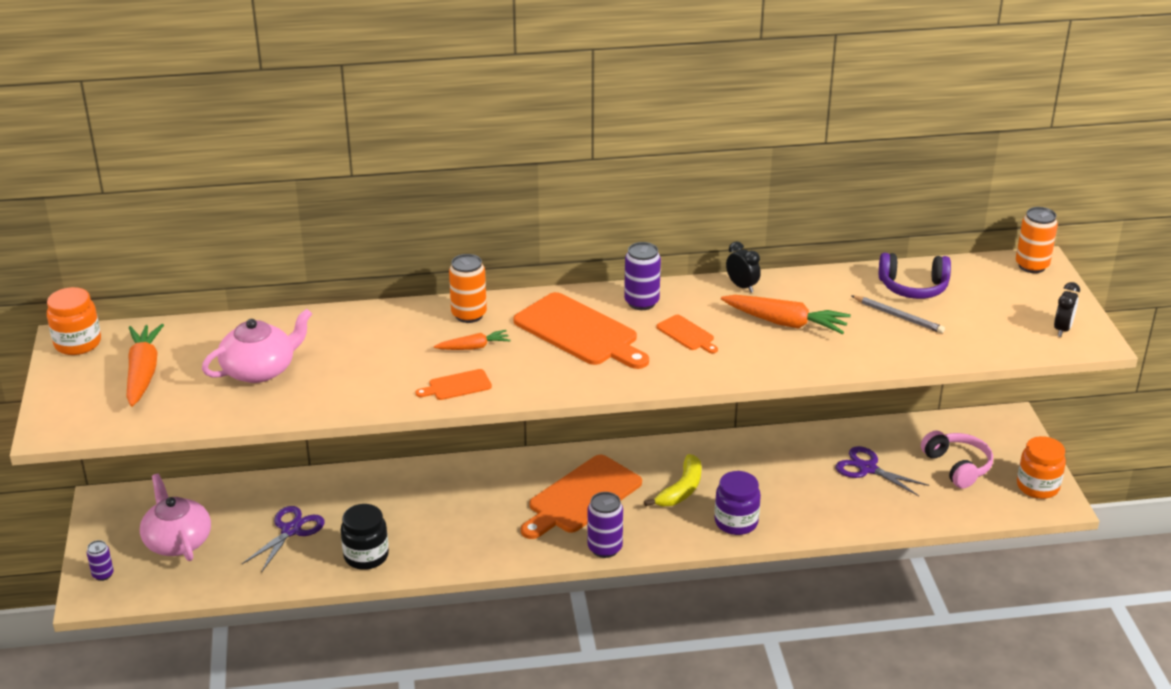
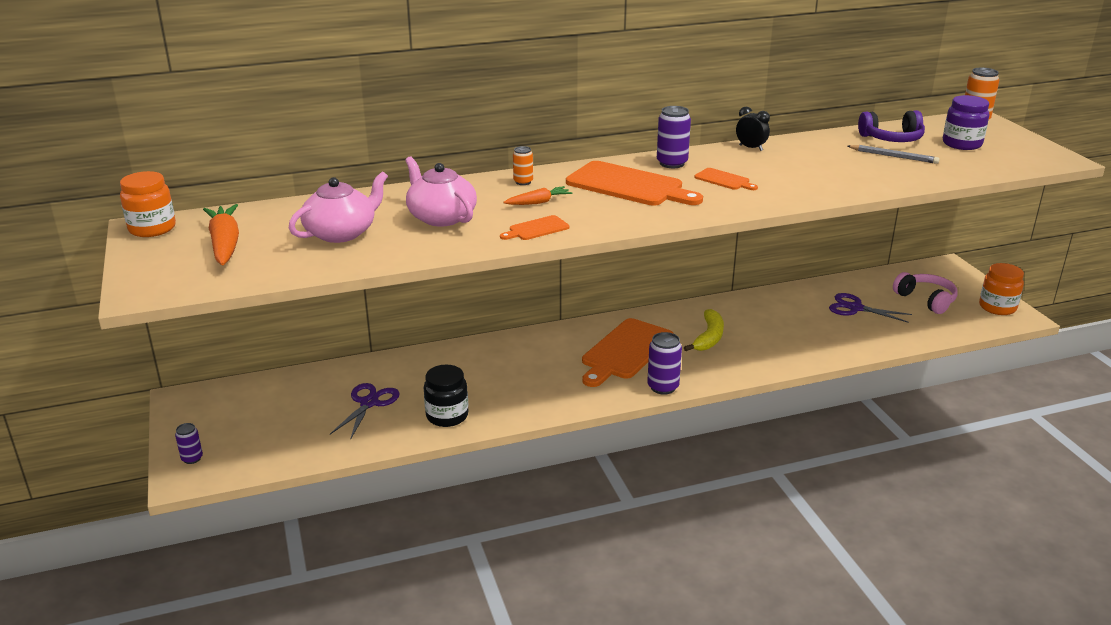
camera: 10 degrees left, 5 degrees down
pink teapot [140,474,211,561] -> pink teapot moved to [405,156,477,227]
orange can [449,254,487,323] -> orange can [513,146,533,185], size x0.61
purple jar [715,471,761,535] -> purple jar moved to [943,95,989,150]
orange carrot [721,295,851,334] -> none
black clock [1054,282,1080,337] -> none

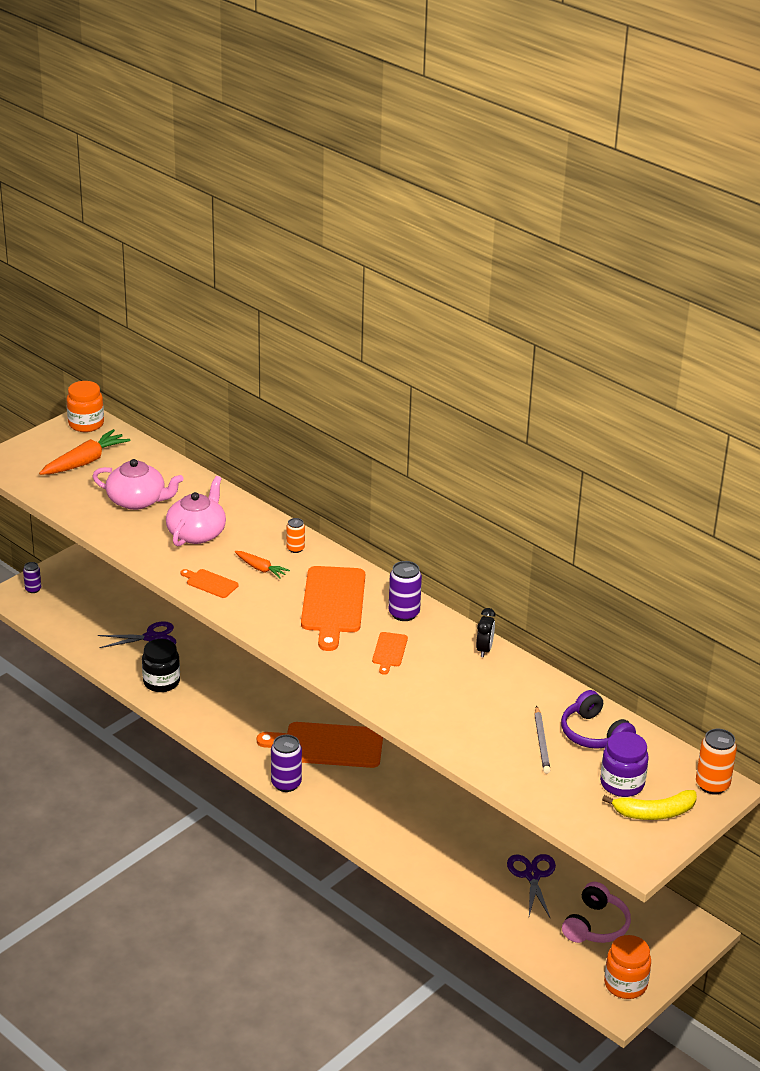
camera: 60 degrees right, 5 degrees up
yellow banana [684,309,724,351] -> yellow banana moved to [602,790,697,820]

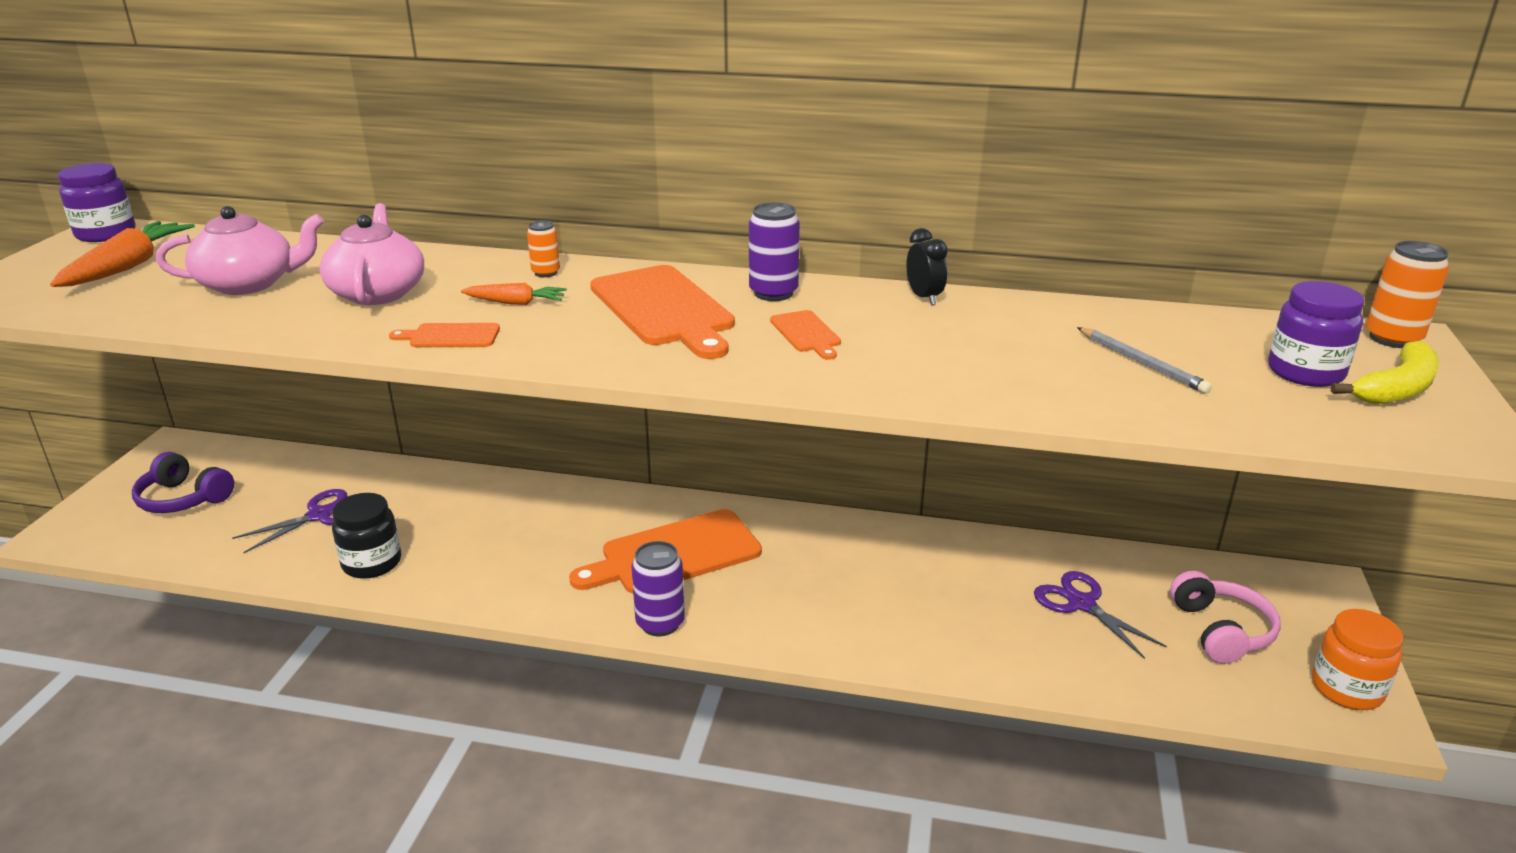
camera: 30 degrees left, 5 degrees down
purple can [23,562,41,593] -> none
orange jar [67,381,104,432] -> purple jar [58,163,136,242]
purple headphones [561,690,636,749] -> purple headphones moved to [132,452,234,513]

